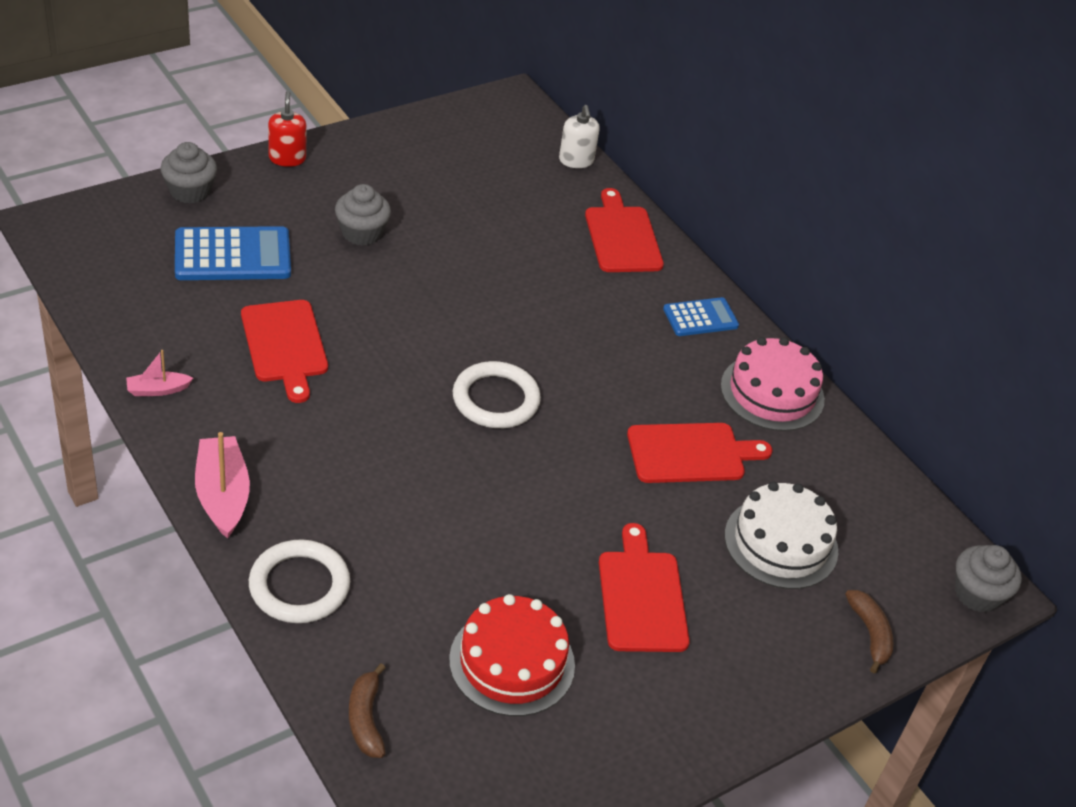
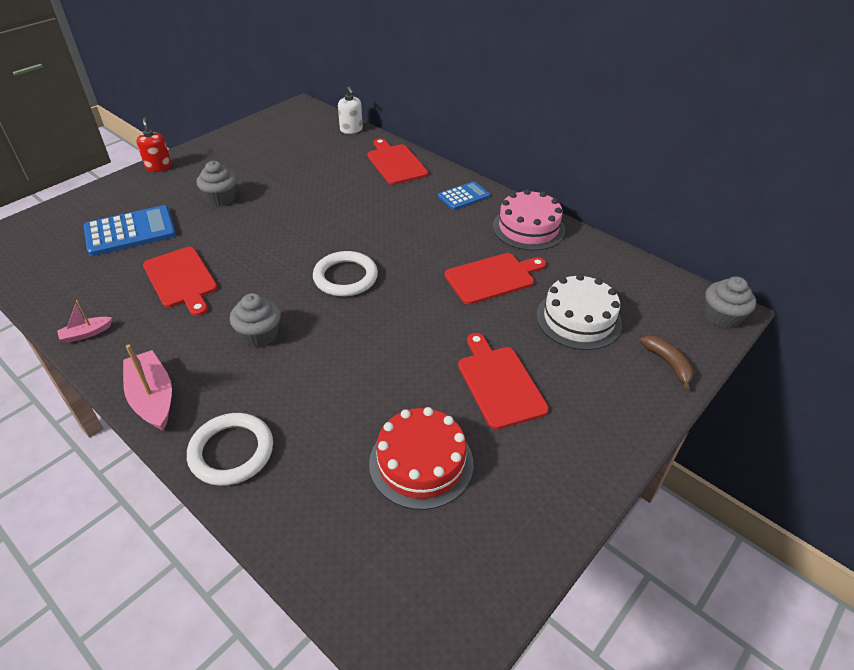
camera: 10 degrees left, 0 degrees up
grey cupcake [160,142,217,203] -> grey cupcake moved to [230,293,281,347]
brown banana [349,663,386,758] -> none

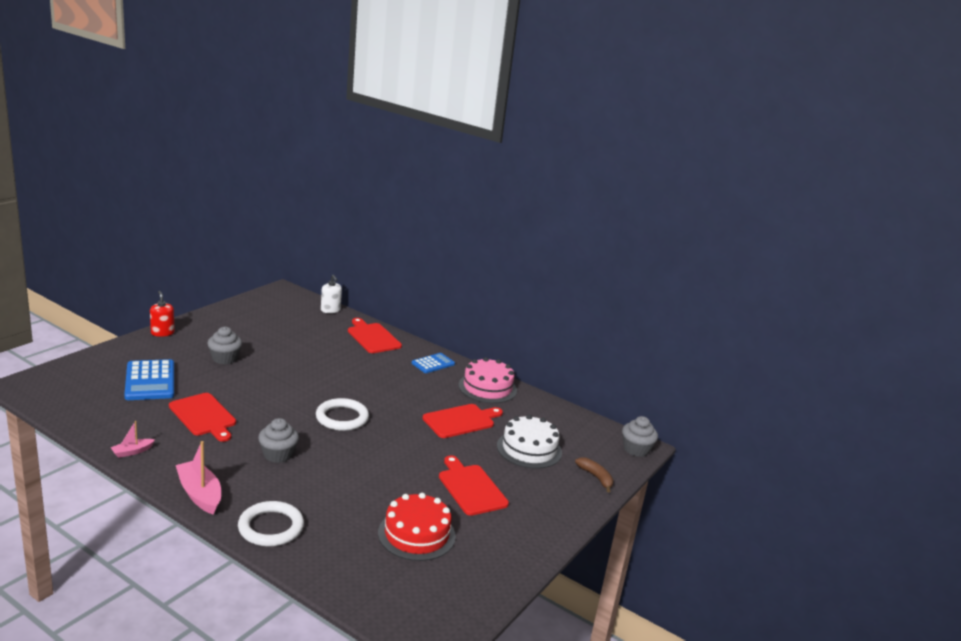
camera: 10 degrees left, 20 degrees down
blue calculator [84,205,176,256] -> blue calculator turned 105 degrees clockwise [124,359,174,400]

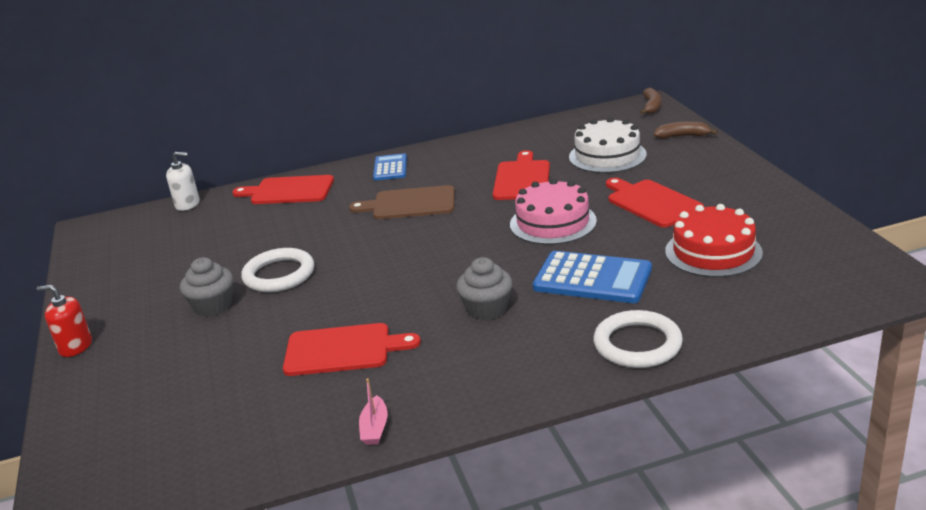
camera: 45 degrees left, 5 degrees up
blue calculator [124,359,174,400] -> blue calculator moved to [533,251,652,303]
pink boat [176,441,221,515] -> none
white ring [316,398,369,431] -> white ring moved to [241,248,314,292]
red cutting board [439,455,509,516] -> red cutting board turned 45 degrees clockwise [606,178,704,228]
pink cake [459,357,517,403] -> pink cake moved to [510,178,597,245]
grey cupcake [622,416,658,457] -> brown banana [640,88,661,114]
none -> brown cutting board [349,185,455,219]

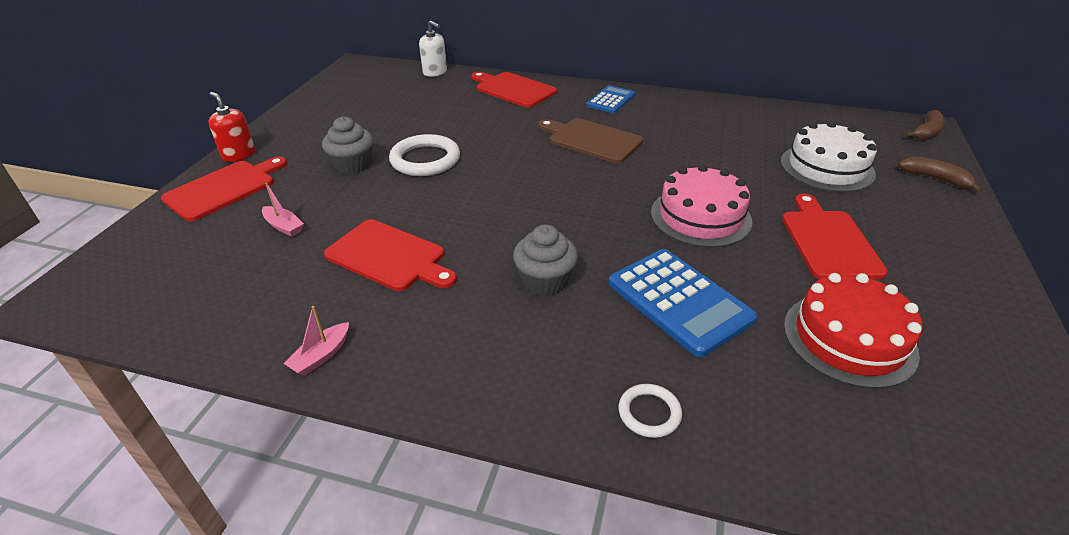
camera: 30 degrees right, 10 degrees up
red cutting board [493,150,550,200] -> red cutting board moved to [161,156,287,221]
white ring [593,310,683,368] -> white ring [619,384,682,438], size x0.55
none -> pink boat [262,183,304,237]

